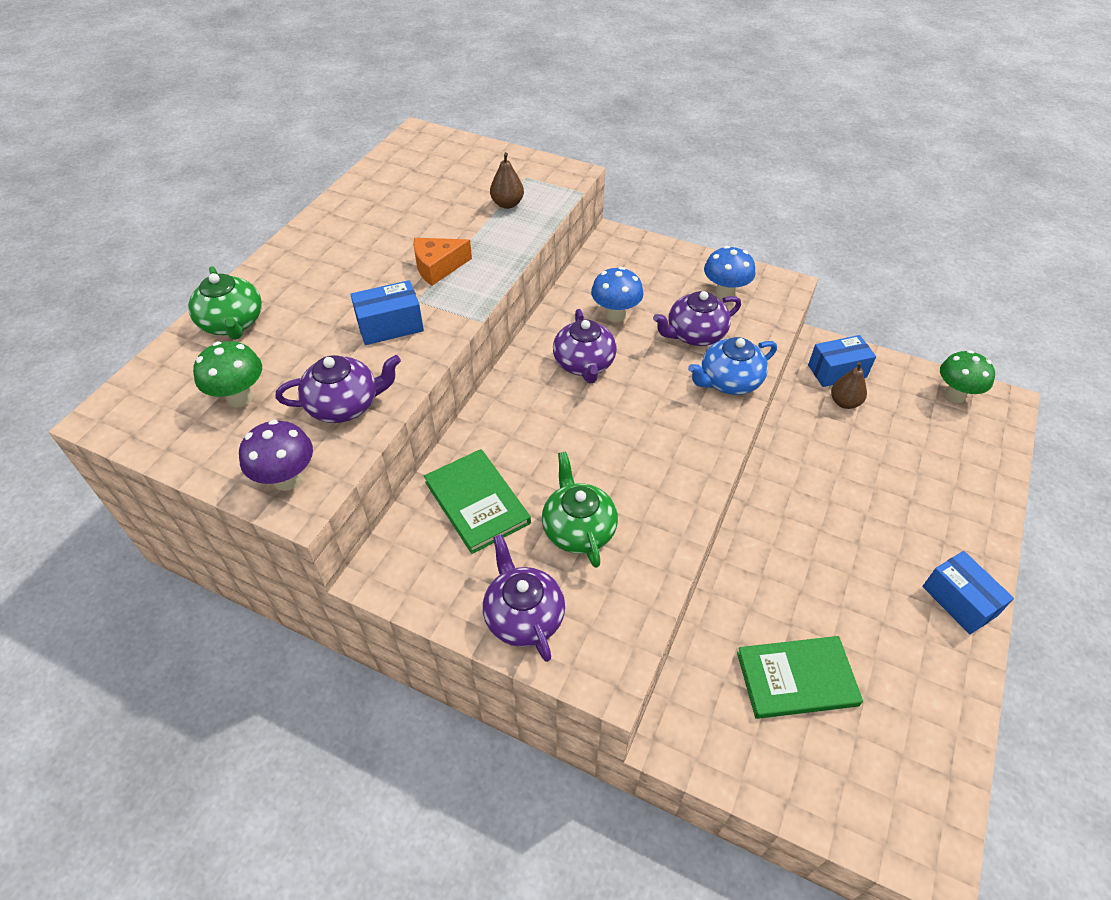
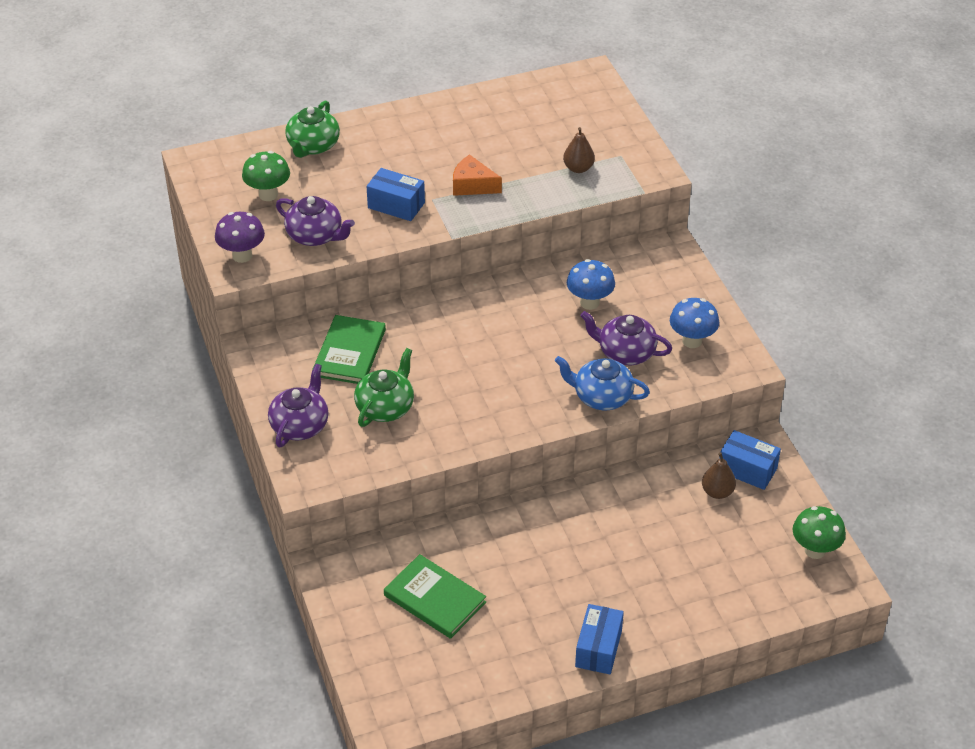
camera: 45 degrees right, 5 degrees down
purple teapot [553,309,617,383] -> none

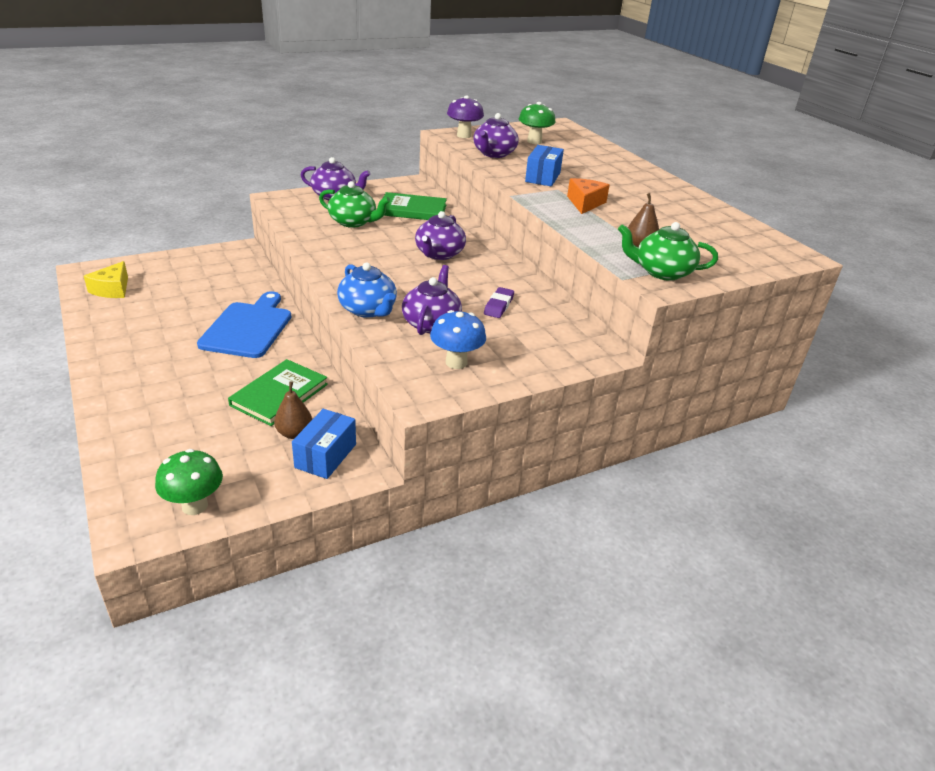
camera: 80 degrees right, 10 degrees down
green teapot [285,101,340,158] -> green teapot moved to [618,222,718,281]
green book [384,554,486,639] -> green book moved to [228,359,328,426]
blue teapot [555,356,650,410] -> blue teapot turned 135 degrees clockwise [337,262,397,318]
blue mushroom [567,259,615,310] -> purple eraser [484,287,514,318]
blue box [575,604,624,674] -> none
none -> yellow cheese [84,261,128,298]
none -> blue cutting board [197,291,291,358]
none -> purple teapot [415,211,466,260]

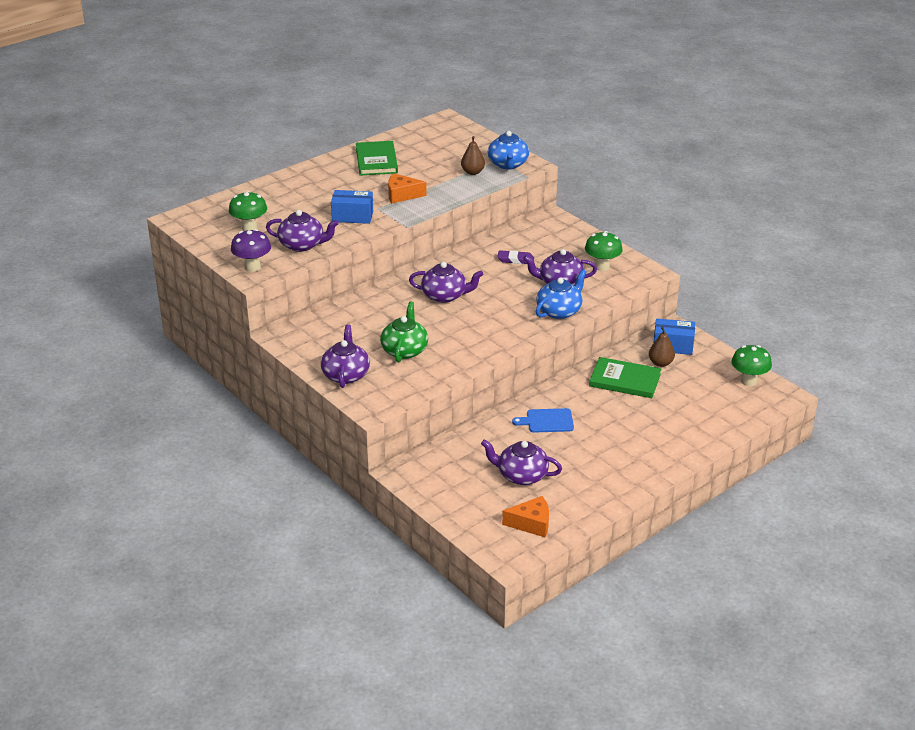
camera: 100 degrees left, 0 degrees up
yellow cheese [84,261,128,298] -> orange cheese [502,496,549,537]
blue cutting board [197,291,291,358] -> blue cutting board [512,408,574,433], size x0.57
green book [383,192,447,220] -> green book moved to [356,141,398,176]
blue mushroom [430,310,486,369] -> green mushroom [585,231,623,271]
green teapot [618,222,718,281] -> blue teapot [488,131,529,170]
none -> purple teapot [481,440,562,485]

